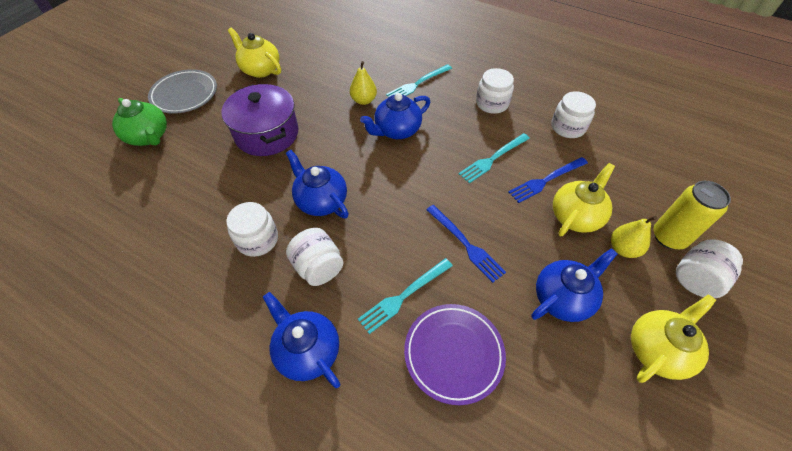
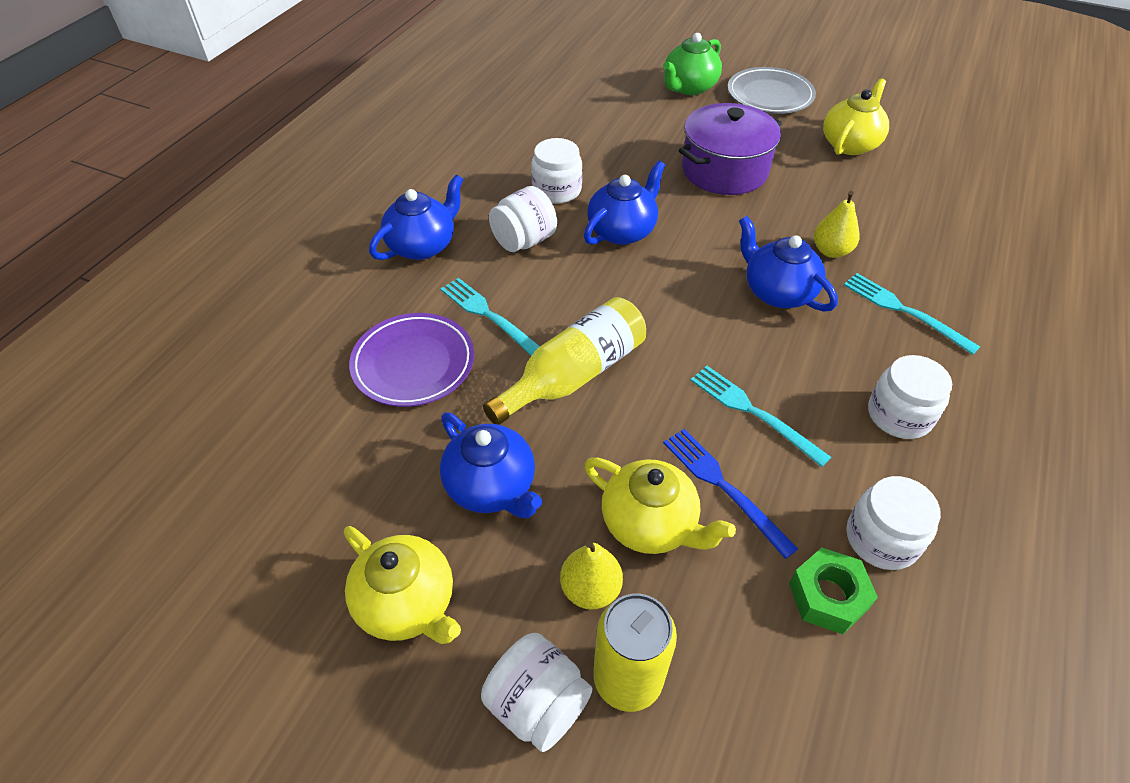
camera: 85 degrees right, 5 degrees down
blue fork [426,205,506,283] -> yellow bottle [483,297,646,425]
none -> green nut [789,548,878,634]

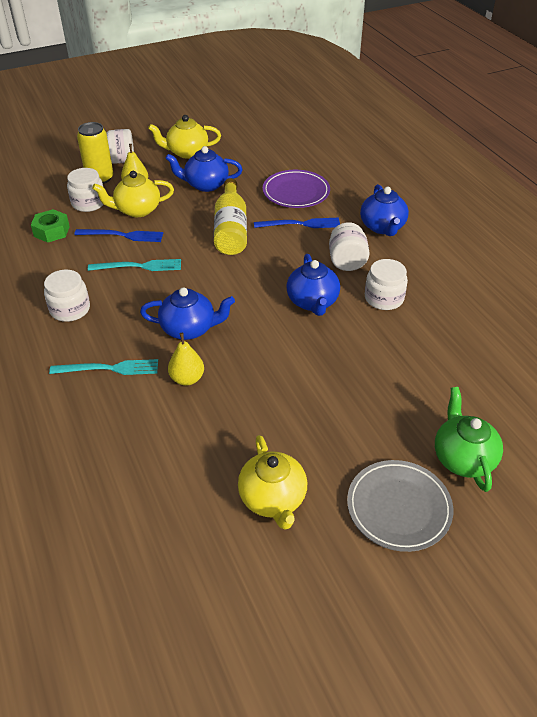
camera: 130 degrees right, 5 degrees down
turquoise fork [440,278,540,356] -> blue fork [254,218,340,228]
purple pot [679,103,782,195] -> none
white jar [847,476,941,570] -> white jar moved to [67,168,104,212]

